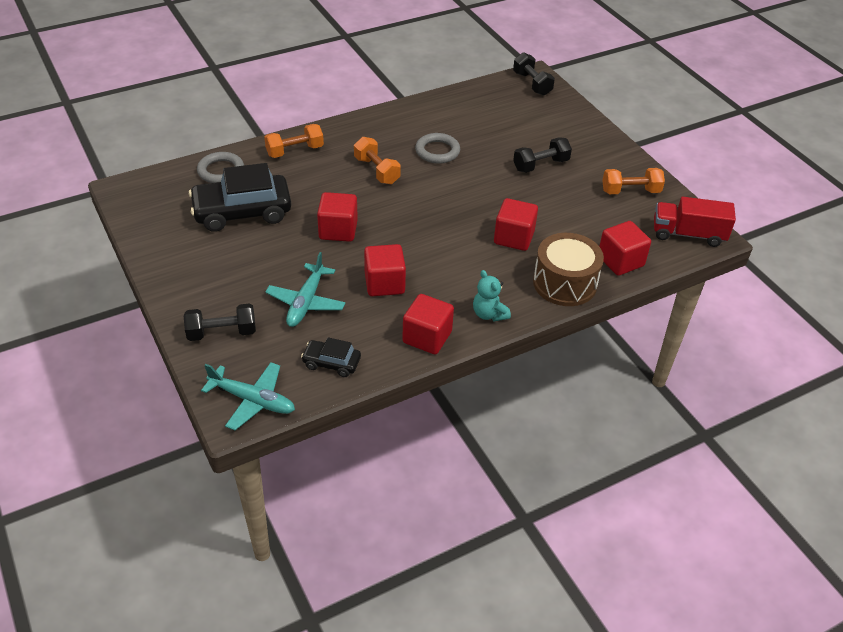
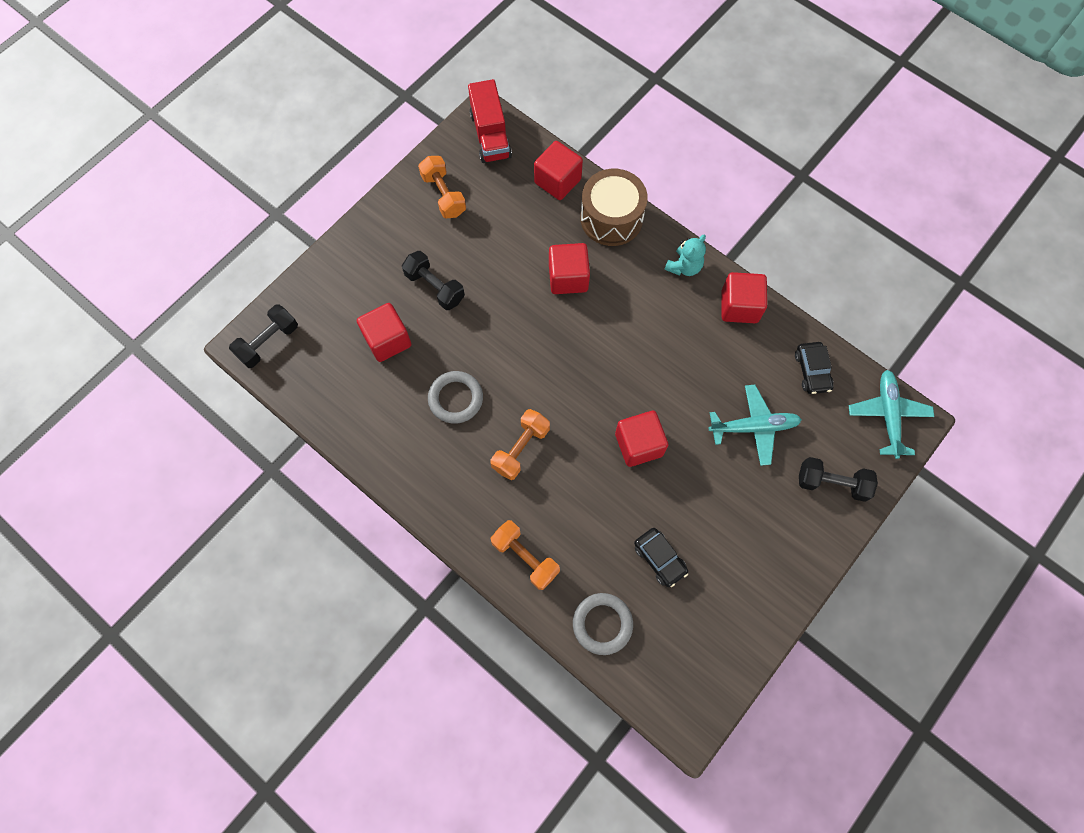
camera: 110 degrees left, 25 degrees up
black dumbbell [184,303,256,341] -> black dumbbell turned 45 degrees counterclockwise [799,457,878,502]
black car [189,163,291,232] -> black car [634,528,688,587], size x0.50
red cube [364,244,406,296] -> red cube moved to [357,303,411,362]

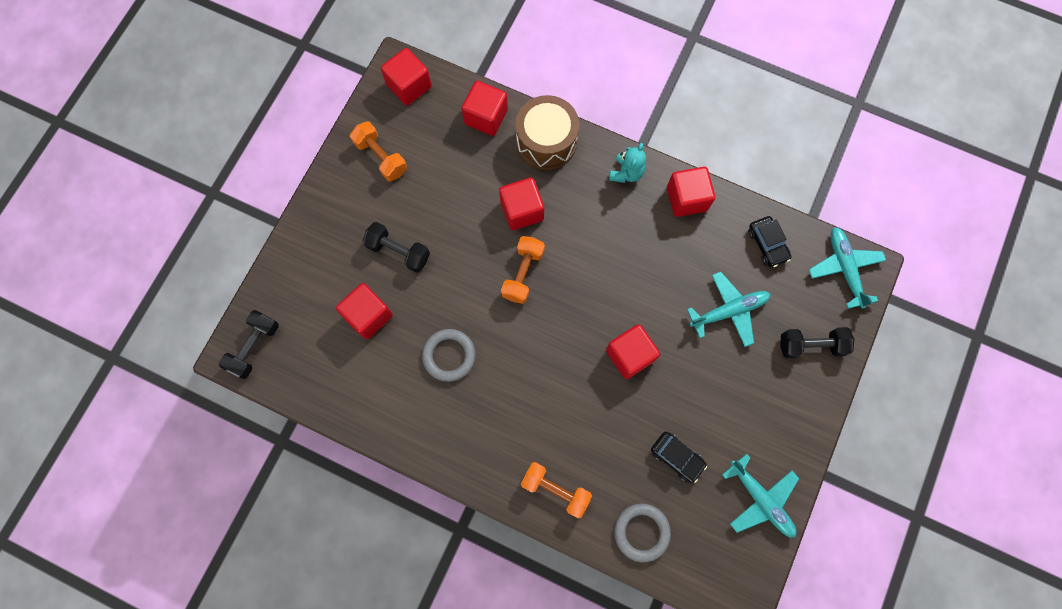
camera: 15 degrees left, 5 degrees up
red truck [468,79,512,163] -> red cube [381,48,432,106]
orange dumbbell [491,409,550,480] -> orange dumbbell moved to [501,236,545,304]
none -> turquoise plane [722,454,799,538]

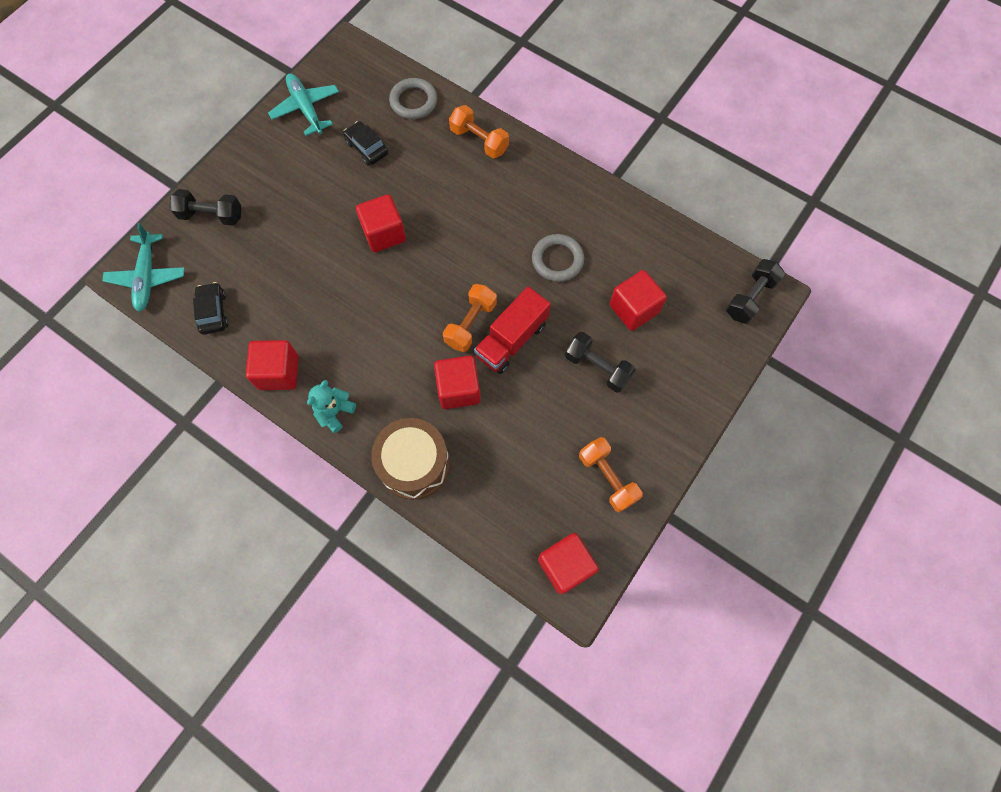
camera: 170 degrees left, 5 degrees down
red cube [461,81,508,136] -> none
turquoise plane [687,272,771,347] -> none
none -> red truck [474,286,551,374]

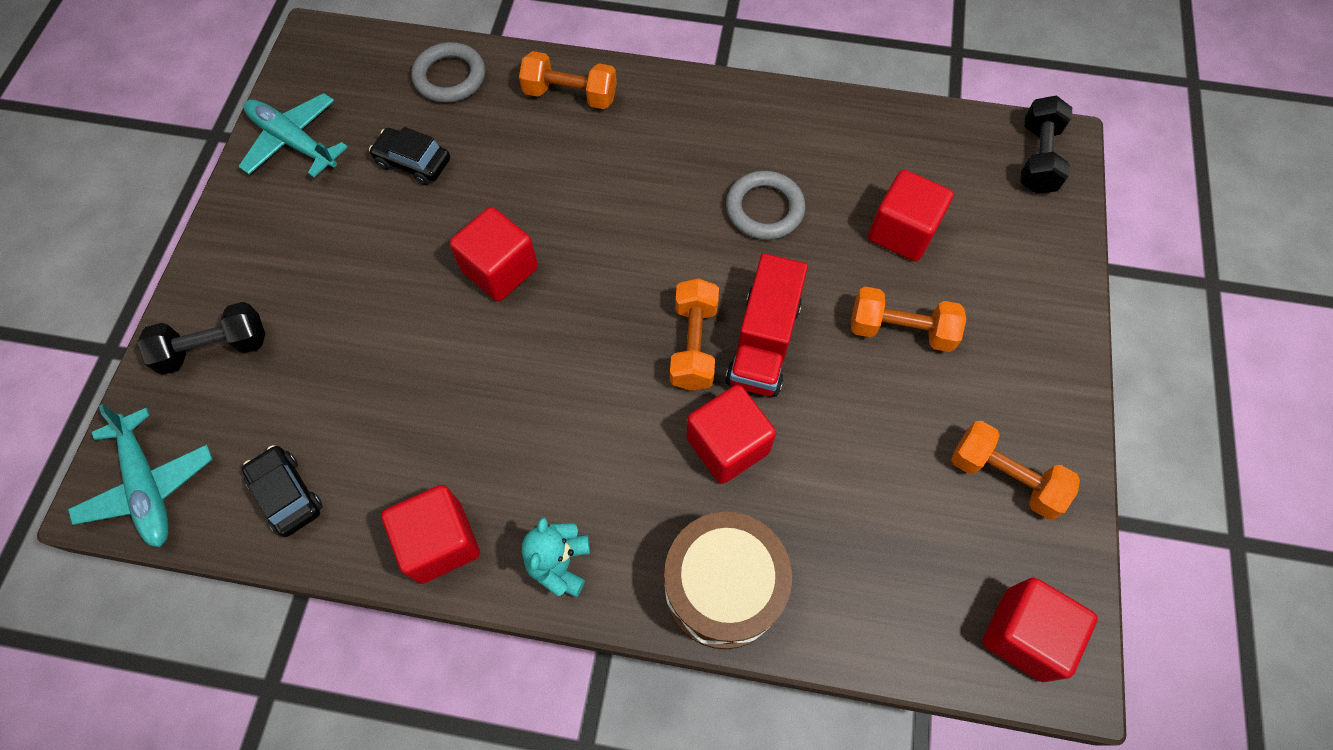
camera: 25 degrees left, 5 degrees down
black dumbbell [565,332,635,393] -> orange dumbbell [851,287,966,352]

